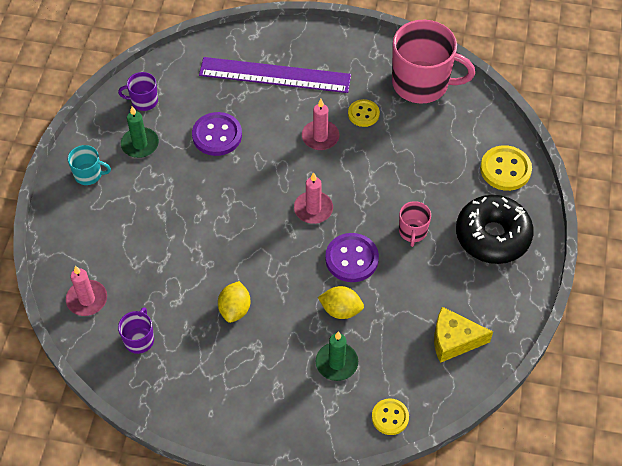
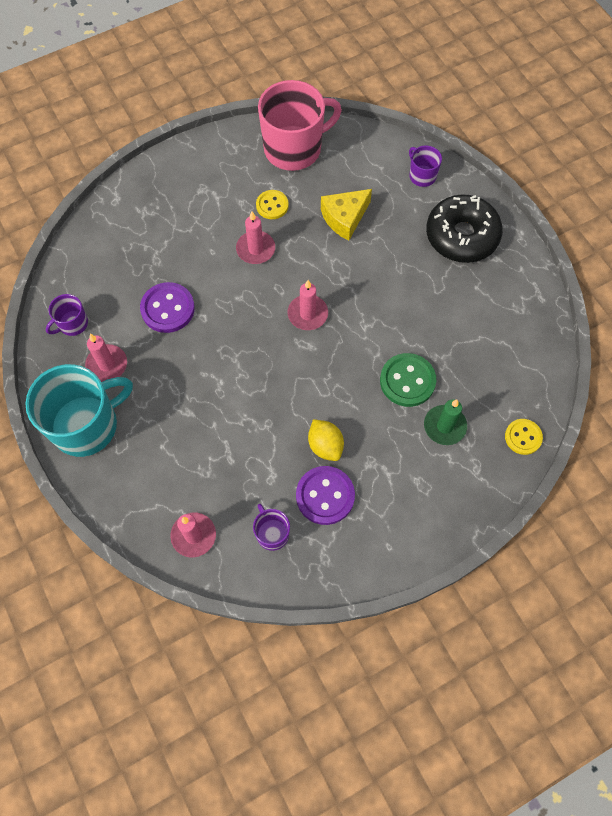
camera: 40 degrees left, 10 degrees up
turquoise mug [68,145,111,185] -> turquoise mug [25,364,133,457], size x2.14
green candle [121,106,159,158] -> pink candle [85,334,127,382]
purple ruler [199,57,351,93] -> none
yellow lemon [318,286,364,319] -> green button [380,353,436,407]
purple button [325,233,379,282] -> purple button moved to [296,466,355,525]
pink mug [399,201,431,247] -> none
yellow cheese [434,307,493,363] -> yellow cheese moved to [321,189,372,240]
yellow button [480,145,532,191] -> purple mug [409,146,442,187]

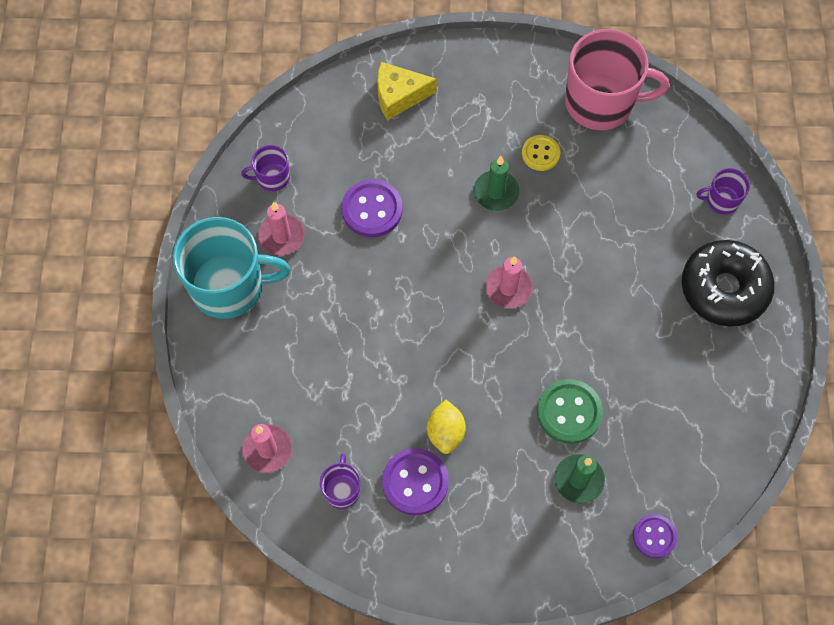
camera: 30 degrees right, 0 degrees up
pink candle [236,211,275,264] -> green candle [474,156,519,211]
yellow cheese [321,189,372,240] -> yellow cheese moved to [377,62,437,121]
purple mug [409,146,442,187] -> purple mug turned 90 degrees counterclockwise [697,168,750,215]
yellow button [505,419,543,455] -> purple button [633,514,677,558]

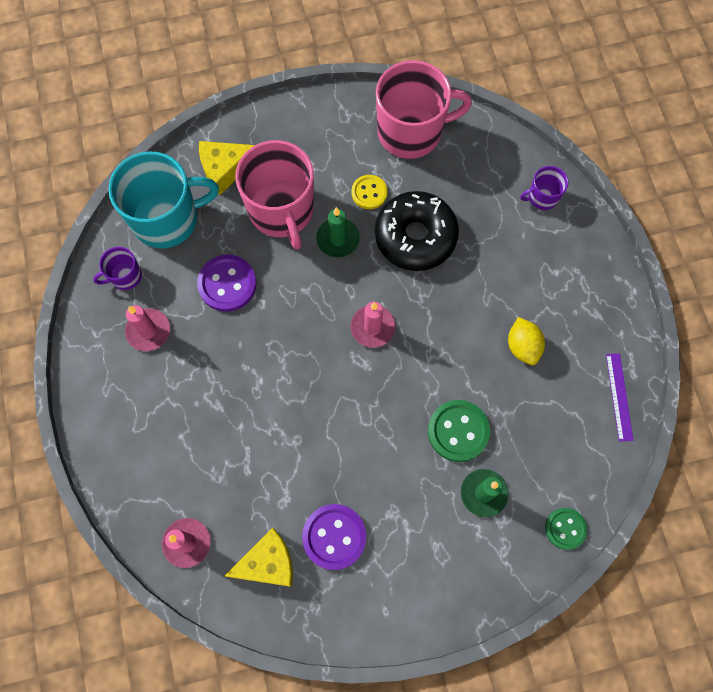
camera: 15 degrees left, 5 degrees up
turquoise mug [173,217,290,319] -> turquoise mug moved to [108,152,219,248]
purple mug [320,453,361,509] -> yellow cheese [225,528,293,587]
yellow lemon [427,400,466,454] -> yellow lemon moved to [508,317,545,365]
purple button [633,514,677,558] -> green button [545,508,587,550]
black donut [682,240,775,327] -> black donut moved to [375,191,459,271]
none -> pink mug [235,140,314,250]
none -> purple ruler [606,353,634,442]

